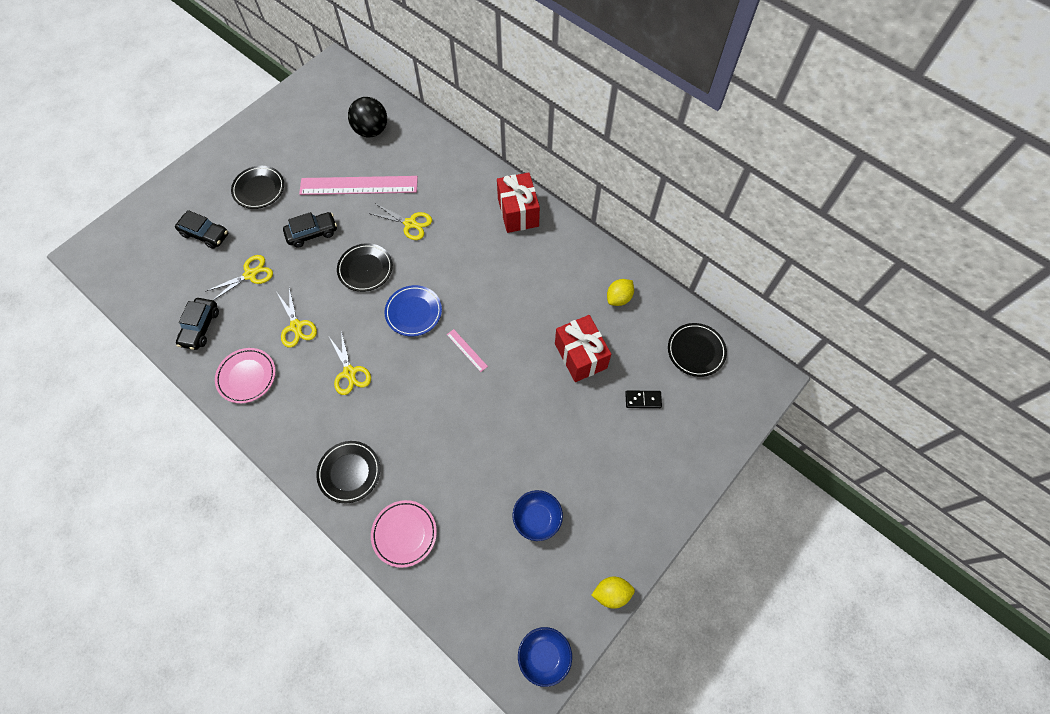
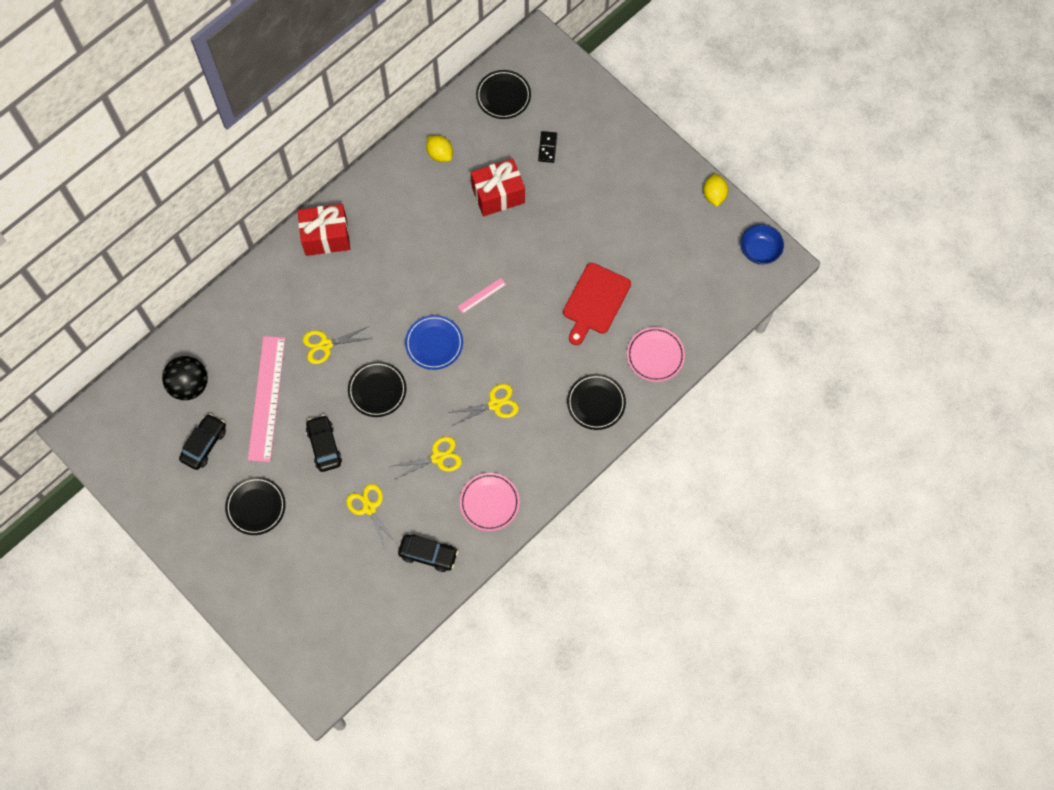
camera: 85 degrees left, 5 degrees up
black car [175,210,228,249] -> black car moved to [179,414,226,470]
yellow scissors [369,203,432,240] -> yellow scissors turned 135 degrees counterclockwise [303,326,373,364]
blue bowl [513,490,563,541] -> none
none -> red cutting board [563,263,631,345]

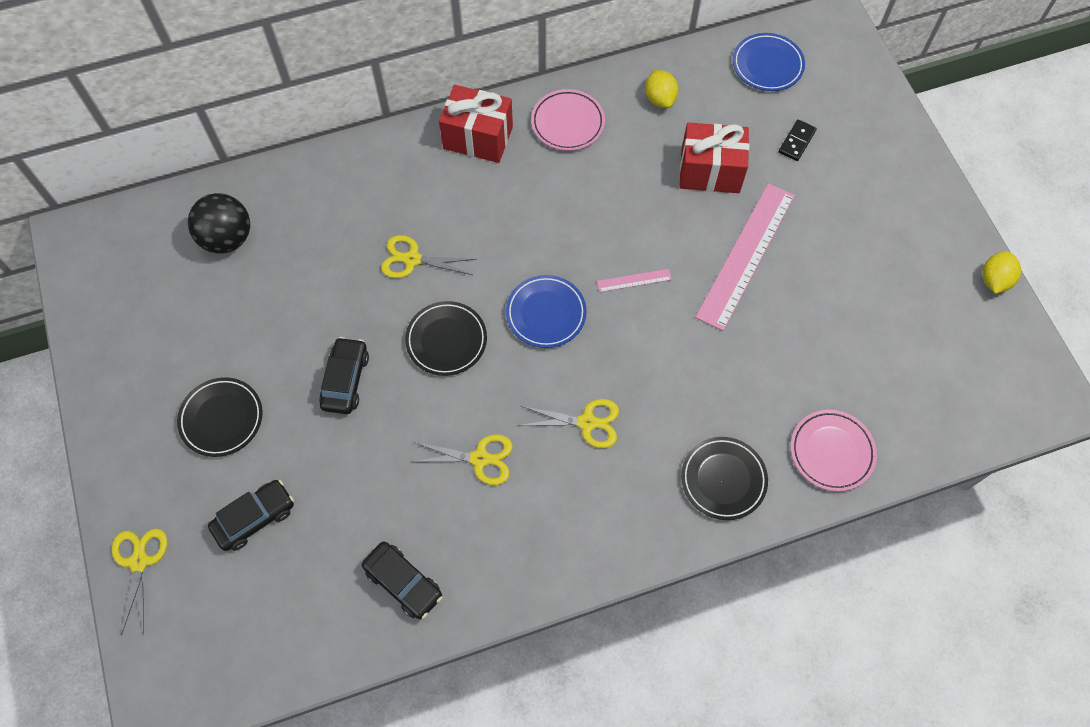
camera: 25 degrees right, 5 degrees down
black car [179,414,226,470] -> black car moved to [208,480,294,551]
pink ruler [248,336,285,462] -> pink ruler moved to [695,183,795,331]
yellow scissors [346,484,398,550] -> yellow scissors moved to [111,529,167,636]
pink plate [460,473,520,531] -> pink plate moved to [531,89,605,151]
black plate [476,70,531,119] -> blue plate [733,33,805,91]
red cutting board [563,263,631,345] -> none
blue bowl [740,224,784,264] -> none

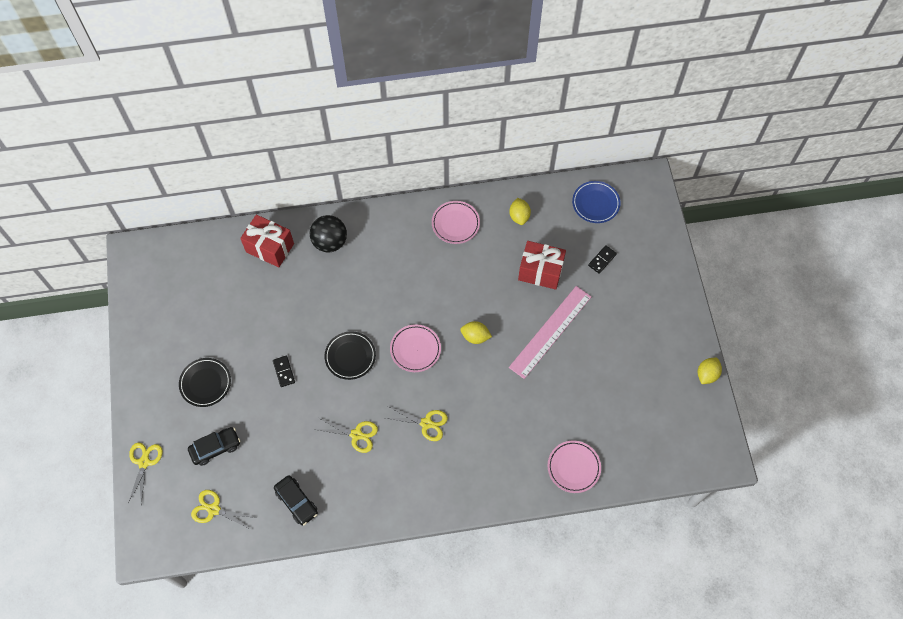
camera: 10 degrees right, 0 degrees up
black ball [188,193,250,254] -> black ball moved to [310,215,347,252]
black car [319,337,369,414] -> black domino [273,356,295,387]
yellow scissors [381,235,476,278] -> yellow scissors moved to [191,490,254,530]
red gift [439,85,513,163] -> red gift moved to [240,215,294,267]
blue plate [506,275,587,348] -> pink plate [390,324,441,372]
pink ruler [597,269,672,292] -> yellow lemon [460,321,492,344]
black plate [681,437,768,520] -> none

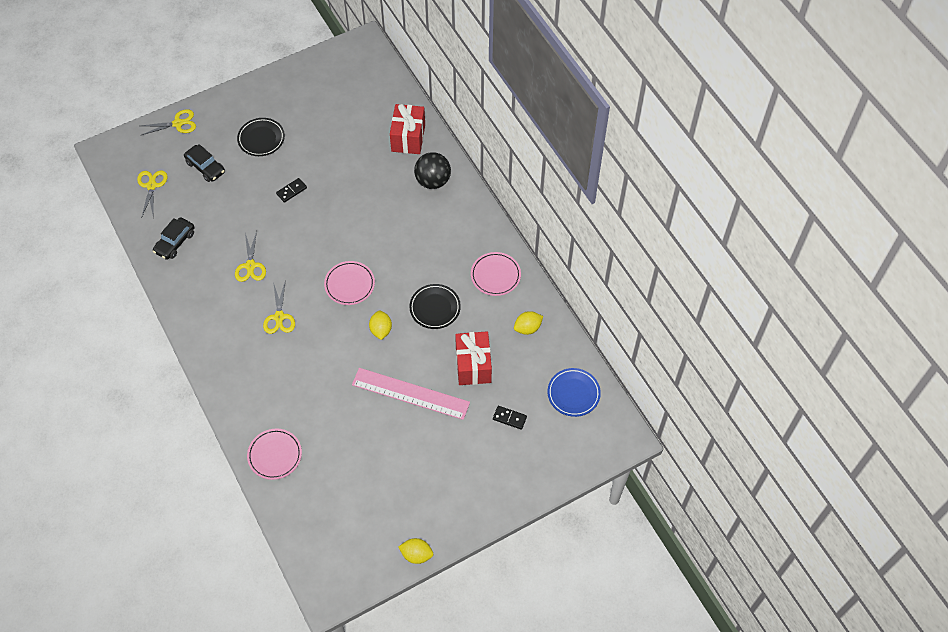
camera: 70 degrees right, 5 degrees down
black plate [324,331,376,380] -> black plate moved to [409,284,461,329]

